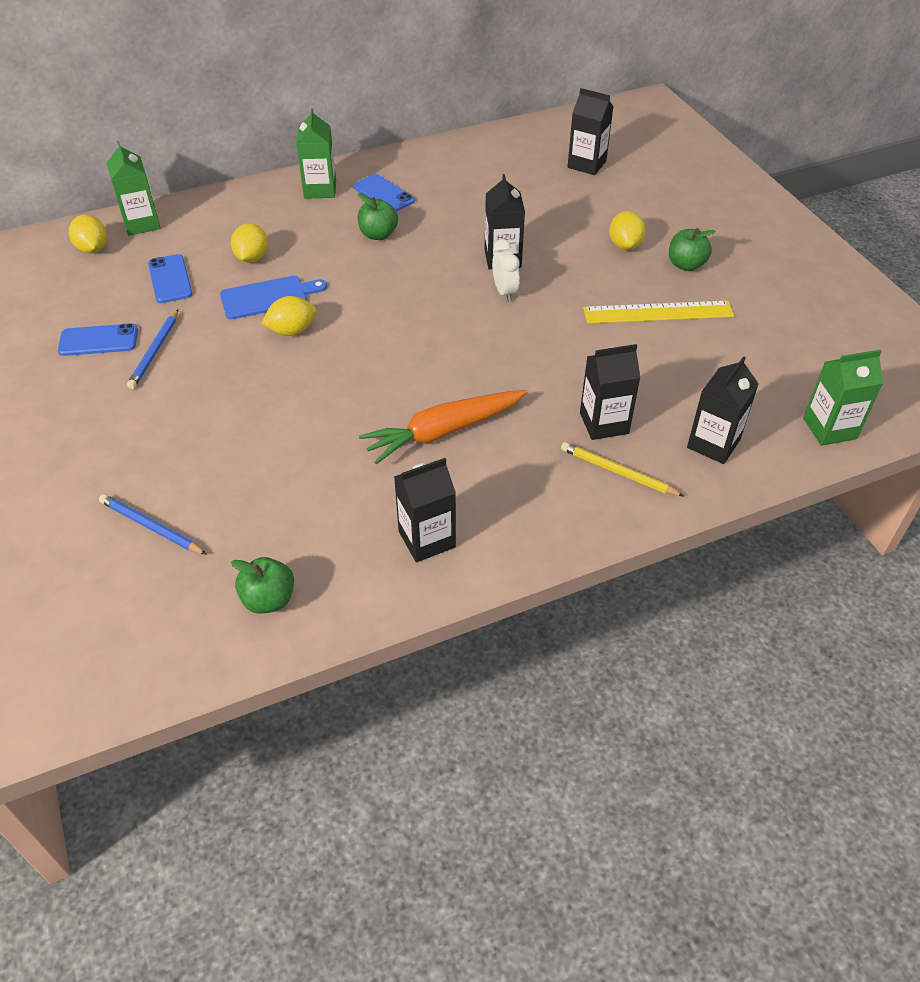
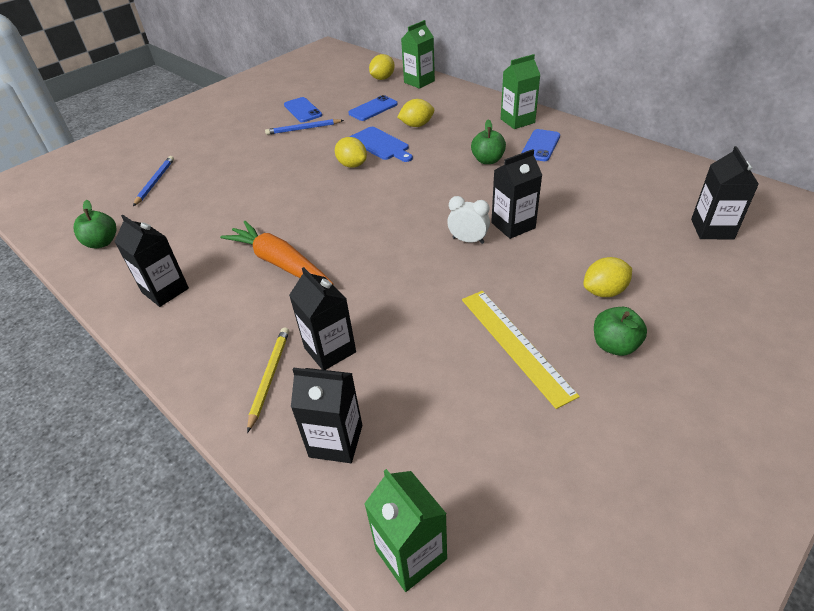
camera: 70 degrees right, 5 degrees down
white clock [492,239,520,302] -> white clock turned 120 degrees counterclockwise [447,196,490,244]

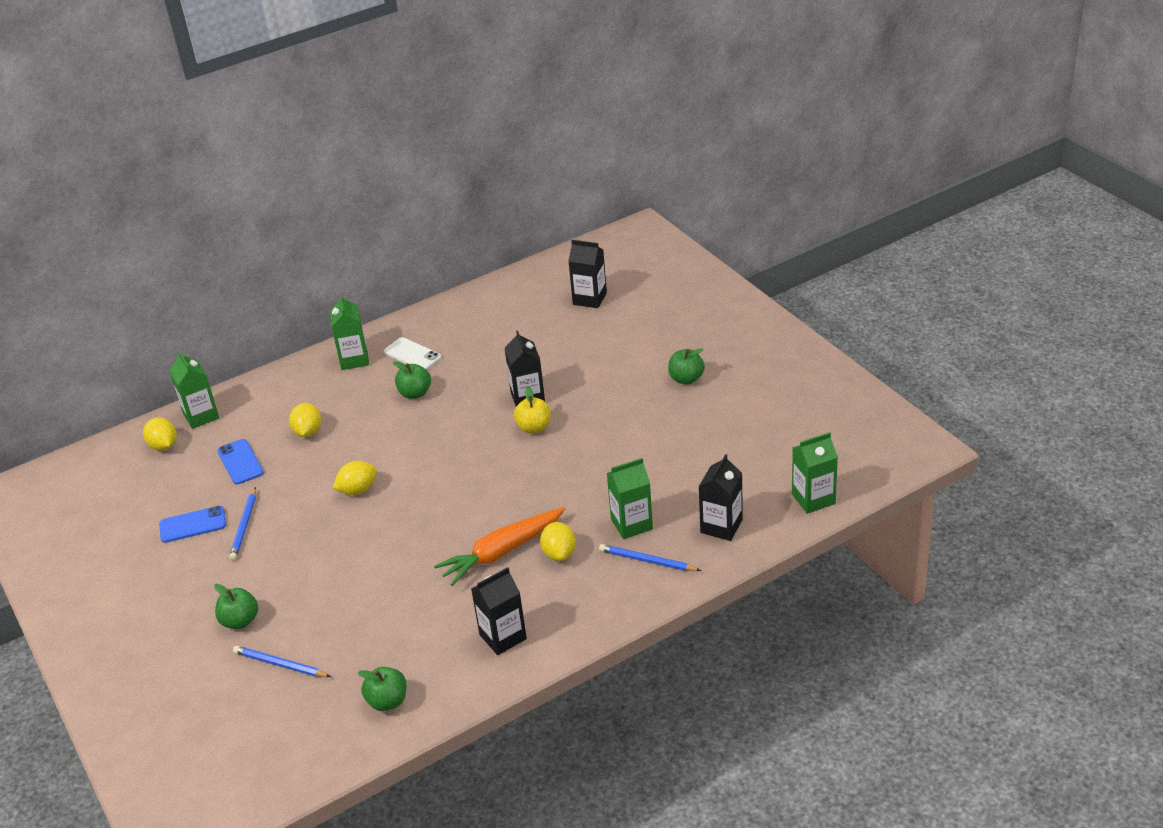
camera: 75 degrees left, 5 degrees down
yellow pencil [247,327,289,433] -> blue pencil [599,544,701,571]
black carton [289,267,356,370] -> green carton [607,458,653,539]
blue cutting board [350,127,413,162] -> none
white clock [447,196,490,244] -> yellow apple [514,387,551,434]
yellow ruler [462,291,580,409] -> none
blue phone [522,129,560,161] -> white phone [384,337,442,370]
yellow lemon [583,257,632,297] -> yellow lemon moved to [540,522,576,561]
none -> green apple [214,584,258,629]

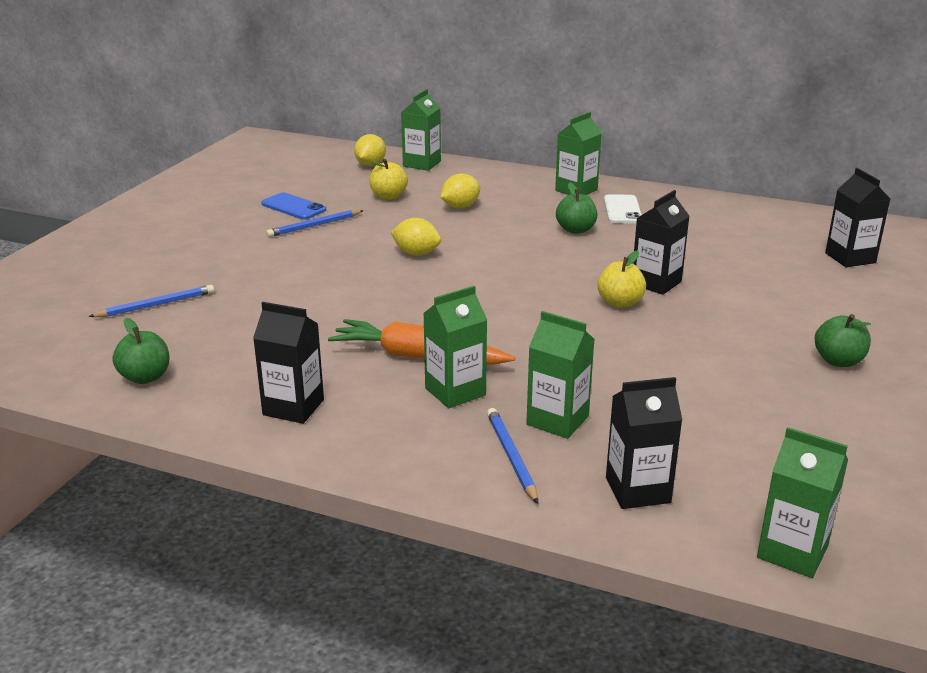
camera: 50 degrees right, 10 degrees down
green apple [214,584,258,629] -> none
blue phone [217,439,264,484] -> yellow apple [369,159,408,200]
blue pencil [233,646,331,677] -> blue pencil turned 75 degrees clockwise [88,285,214,317]
yellow lemon [540,522,576,561] -> green carton [423,286,487,408]

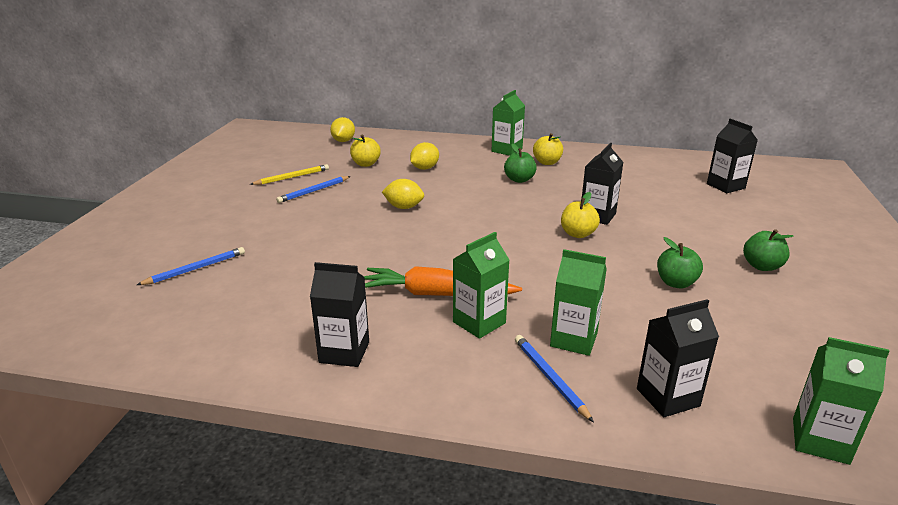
camera: 10 degrees left, 0 degrees up
green apple [112,318,170,384] -> green apple moved to [657,237,703,289]
blue phone [261,192,326,220] -> yellow pencil [250,164,329,185]
green carton [401,89,441,171] -> none
white phone [604,194,641,224] -> yellow apple [533,133,563,165]

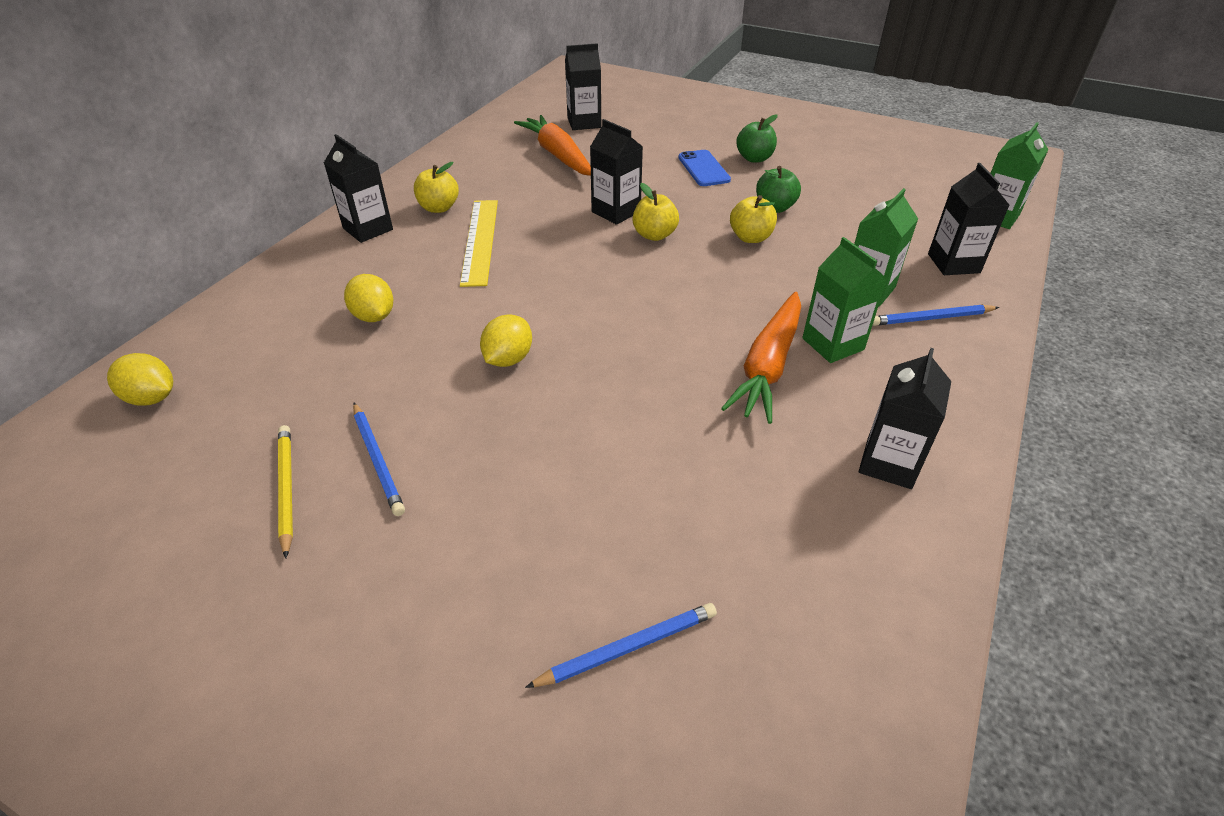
camera: 75 degrees left, 15 degrees up
blue pencil [137,247,245,285] -> blue pencil turned 90 degrees clockwise [525,603,717,688]
yellow apple [350,135,381,167] -> yellow apple moved to [730,195,777,243]
green carton [492,90,525,156] -> black carton [324,134,393,243]
green apple [504,143,537,183] -> yellow ruler [460,200,498,287]
none -> orange carrot [514,115,591,176]
none -> blue phone [678,150,731,186]

